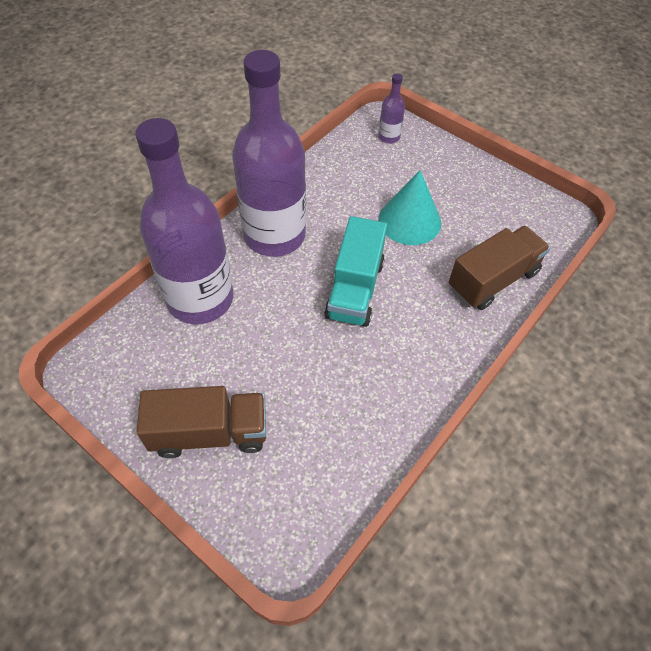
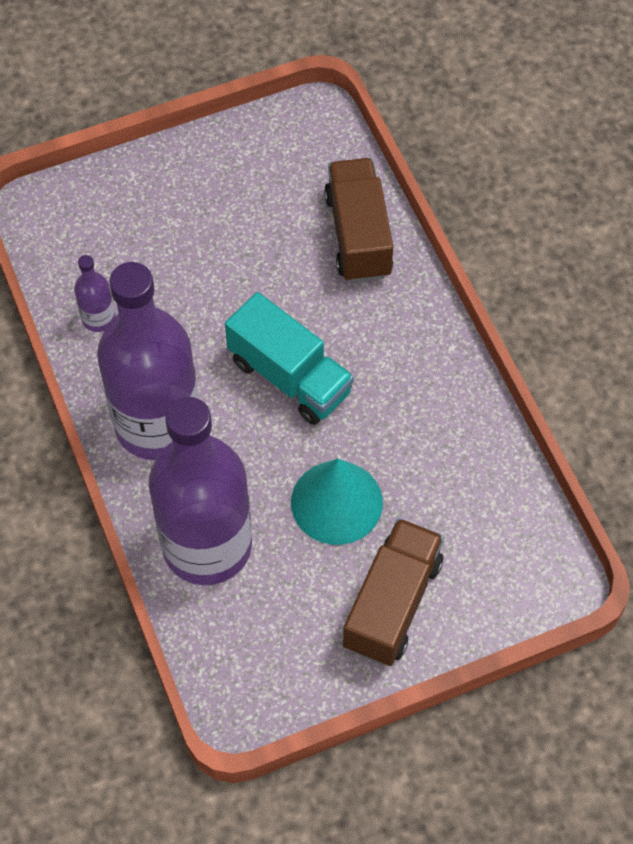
camera: 60 degrees left, 5 degrees up
purple bottle [378,73,405,144] -> purple bottle moved to [74,255,115,332]
turquoise cone [378,170,441,245] -> turquoise cone moved to [291,459,383,545]

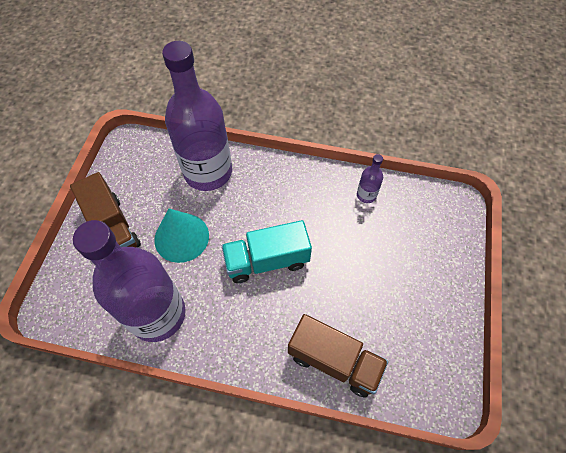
camera: 125 degrees right, 0 degrees up
purple bottle [97,262,199,460] -> purple bottle moved to [73,220,186,342]

